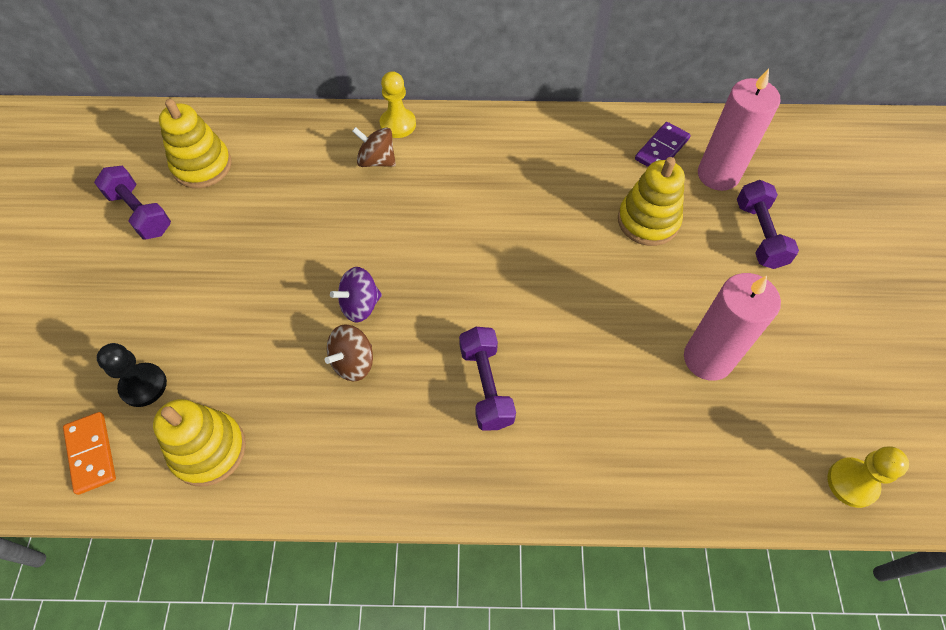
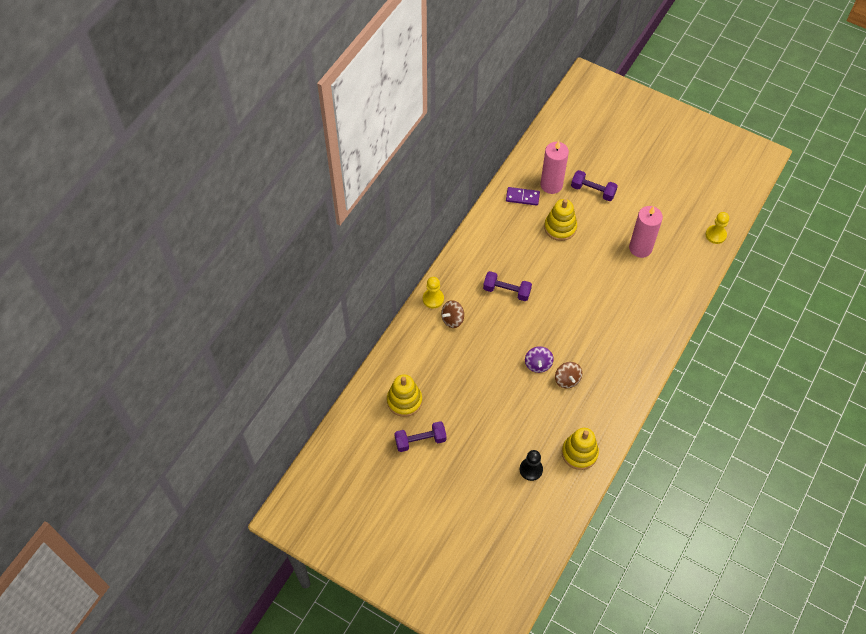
camera: 60 degrees left, 0 degrees up
orange domino [63,412,116,495] -> none
purple dumbbell [459,327,516,430] -> purple dumbbell moved to [483,271,532,301]
purple domino [635,122,691,167] -> purple domino turned 60 degrees counterclockwise [506,187,540,206]

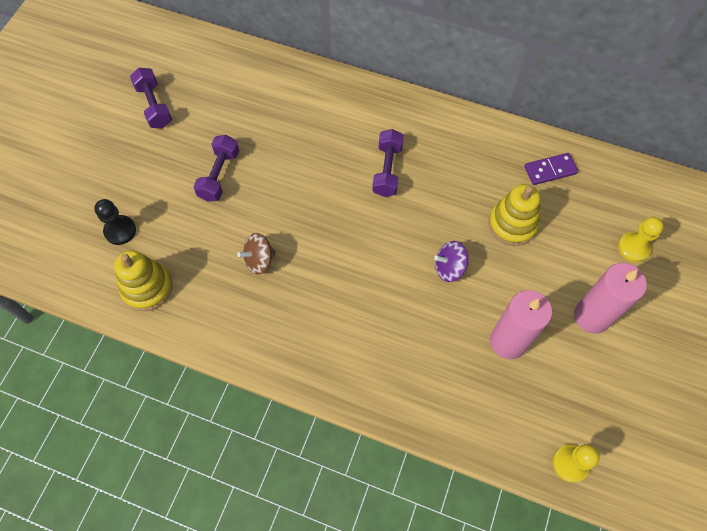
camera: 80 degrees right, 5 degrees up
yellow stacking toy [387,374,422,417] -> none
yellow pawn [423,277,444,309] -> yellow pawn moved to [618,217,664,262]
brown spinning top [441,300,464,328] -> none
purple domino [506,187,540,206] -> purple domino turned 75 degrees clockwise [525,153,578,185]
purple spinning top [525,346,554,373] -> purple spinning top moved to [434,241,468,282]
pink candle [540,141,569,194] -> pink candle moved to [574,263,647,334]
purple dumbbell [571,170,618,201] -> purple dumbbell moved to [193,135,239,202]

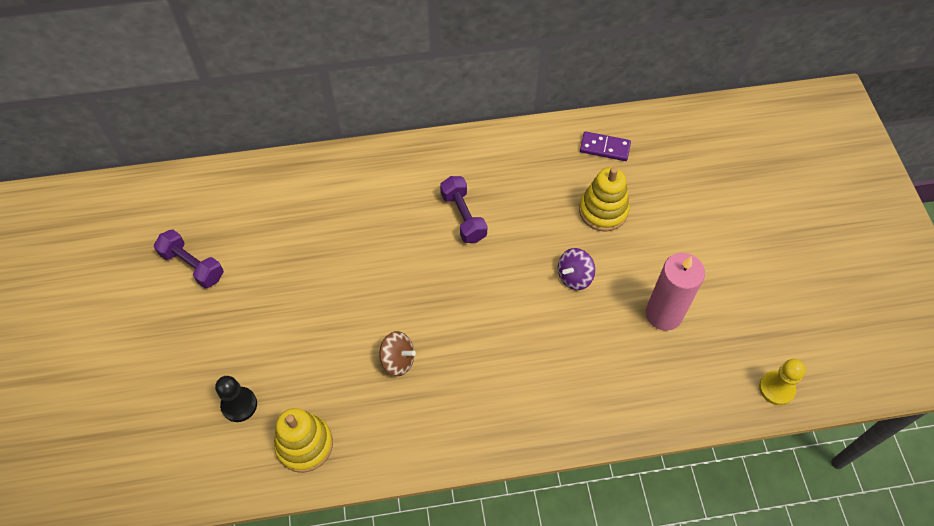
camera: 30 degrees left, 5 degrees down
purple dumbbell [193,135,239,202] -> none
brown spinning top [237,233,276,275] -> brown spinning top turned 105 degrees counterclockwise [379,331,416,376]
purple domino [525,153,578,185] -> purple domino turned 60 degrees clockwise [580,131,631,161]
pink candle [574,263,647,334] -> none
yellow pawn [618,217,664,262] -> none

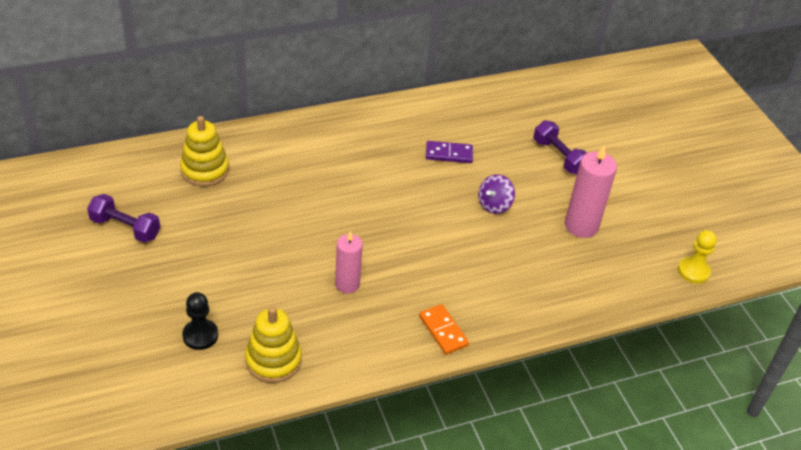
camera: 15 degrees left, 15 degrees down
brown spinning top [379,331,416,376] -> pink candle [335,231,363,294]
purple dumbbell [440,176,487,243] -> purple dumbbell moved to [534,120,587,174]
yellow stacking toy [579,167,630,232] -> yellow stacking toy moved to [180,116,229,187]
purple domino [580,131,631,161] -> purple domino moved to [426,141,473,163]
none -> orange domino [419,304,469,355]

